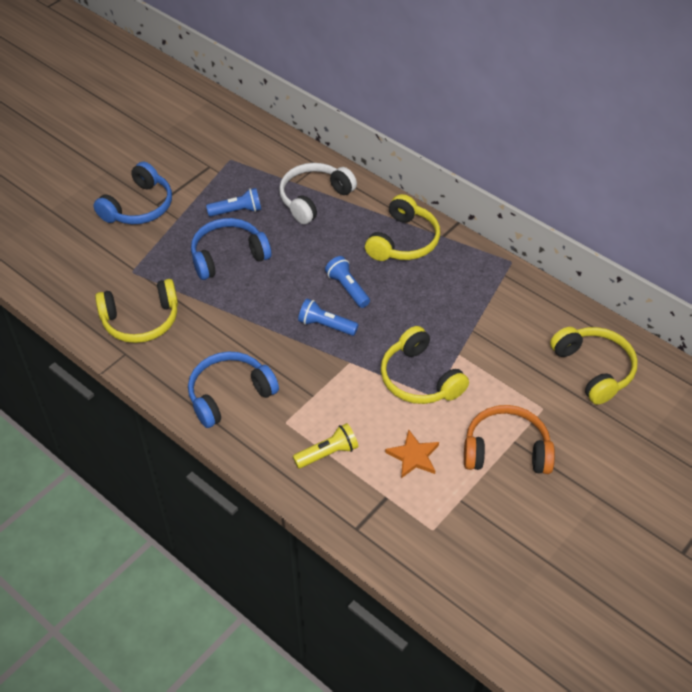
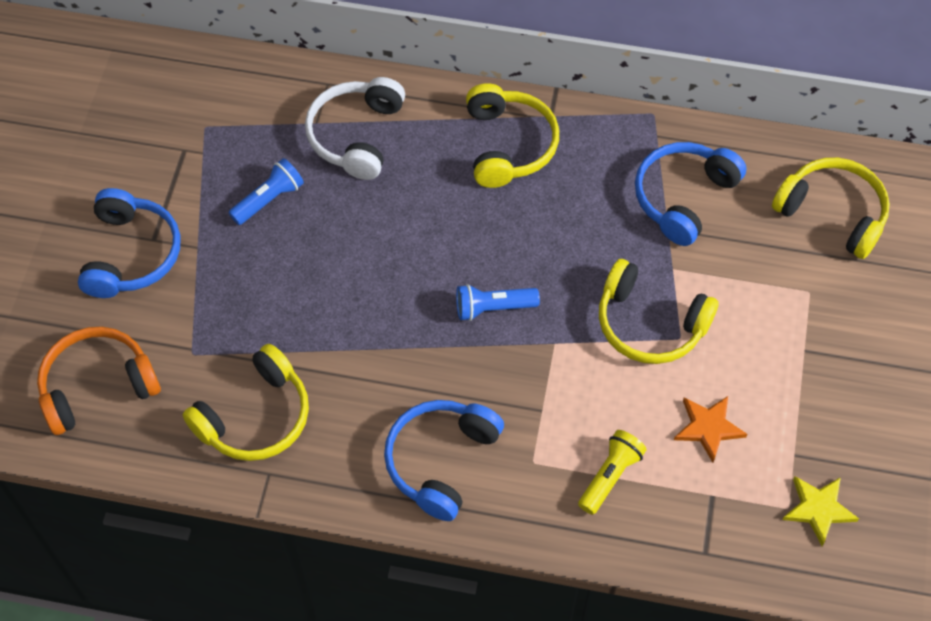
camera: 30 degrees left, 10 degrees up
blue headphones [191,218,271,280] -> blue headphones moved to [635,142,746,246]
blue flashlight [325,256,370,308] -> none
orange headphones [464,405,555,474] -> orange headphones moved to [37,327,161,435]
none -> yellow star [782,476,859,546]

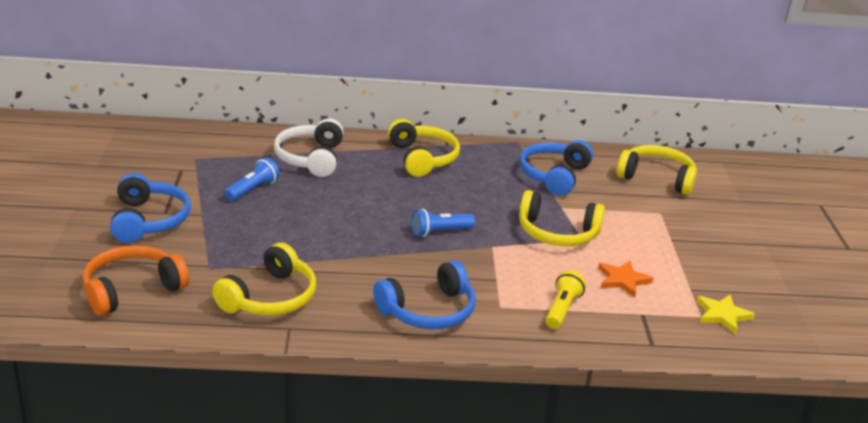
camera: 15 degrees left, 30 degrees down
blue headphones [384,400,504,521] -> blue headphones turned 135 degrees counterclockwise [373,260,476,329]

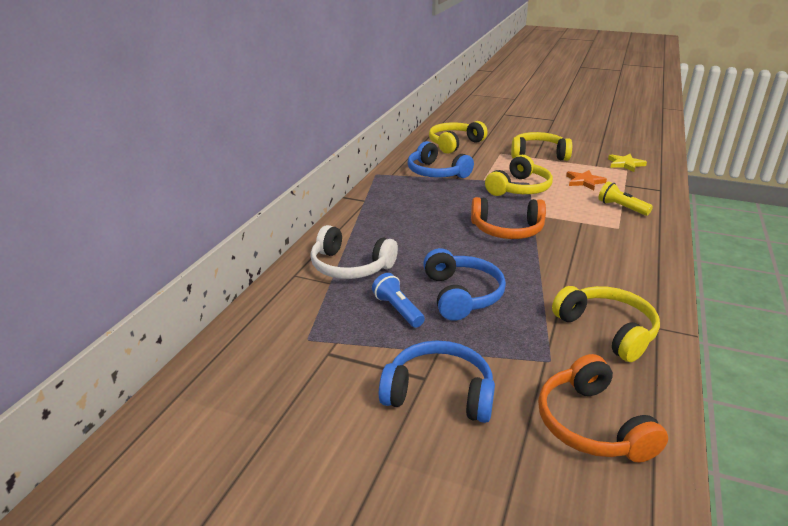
camera: 65 degrees left, 0 degrees up
blue headphones [373,260,476,329] -> blue headphones moved to [423,248,506,321]
yellow headphones [387,119,460,177] -> yellow headphones moved to [511,132,572,161]
blue flashlight [411,209,475,237] -> orange headphones [471,197,546,239]

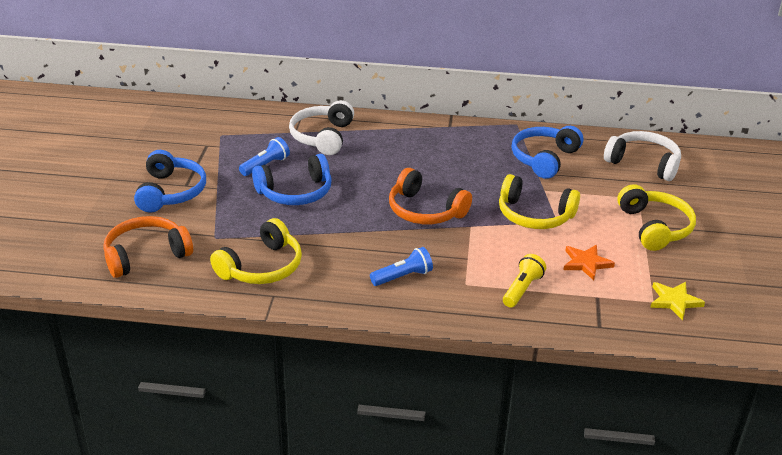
camera: 75 degrees right, 5 degrees up
yellow headphones [429,121,487,154] -> white headphones [604,131,681,181]
orange headphones [471,197,546,239] -> orange headphones turned 45 degrees counterclockwise [389,168,472,224]
none -> blue flashlight [370,247,433,286]

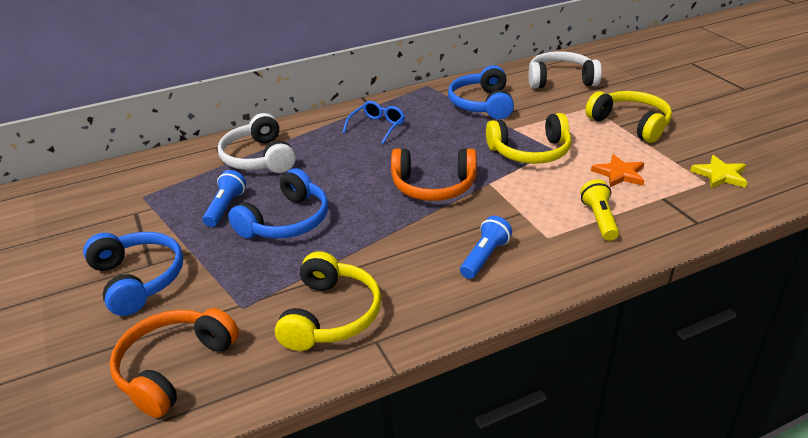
camera: 30 degrees left, 0 degrees up
none -> blue glasses [343,101,405,144]

